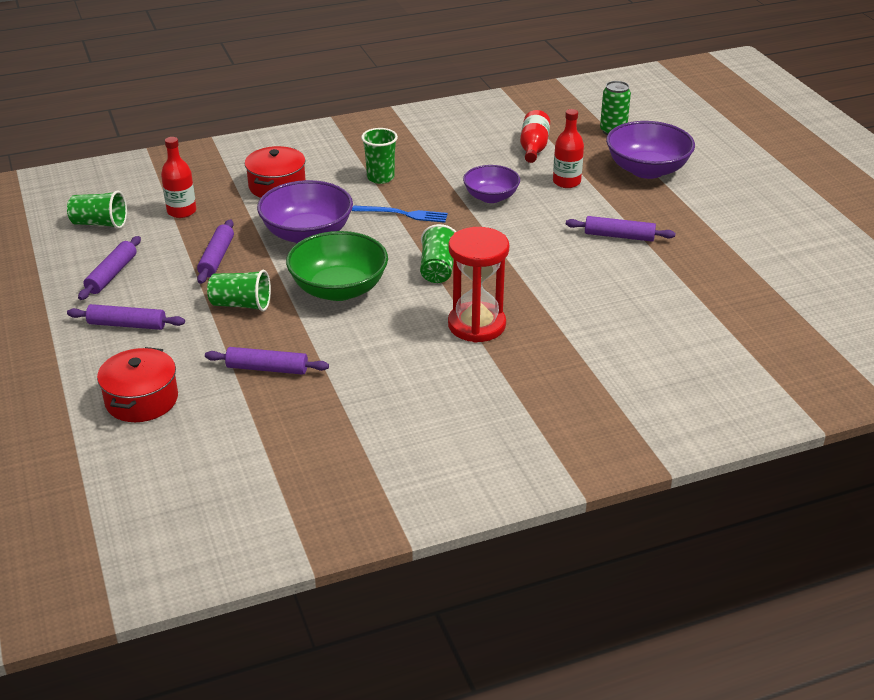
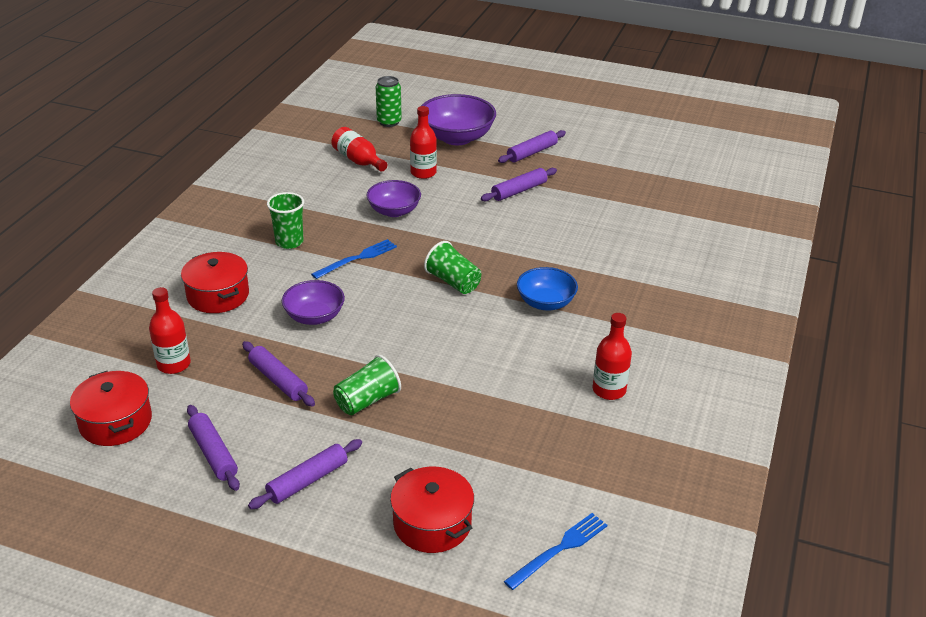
camera: 50 degrees left, 0 degrees up
green cup [67,191,127,229] -> red pot [70,371,152,446]
purple rolling pin [205,347,329,375] -> purple rolling pin moved to [498,130,566,163]
purple bowl [257,180,353,243] -> purple bowl [282,280,345,325], size x0.63
green bowl [286,231,388,301] -> none
red hourglass [448,227,509,343] -> blue bowl [517,267,578,310]
none -> blue fork [504,513,608,590]
none -> red bottle [593,313,632,400]

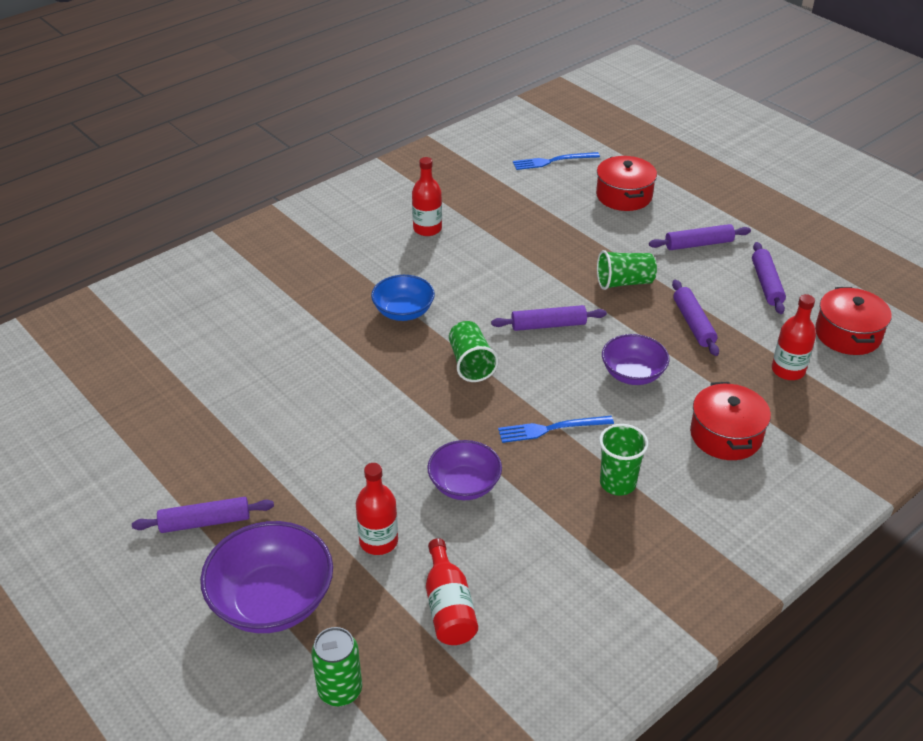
camera: 150 degrees left, 5 degrees up
purple rolling pin [481,168,557,201] -> purple rolling pin moved to [491,305,607,331]

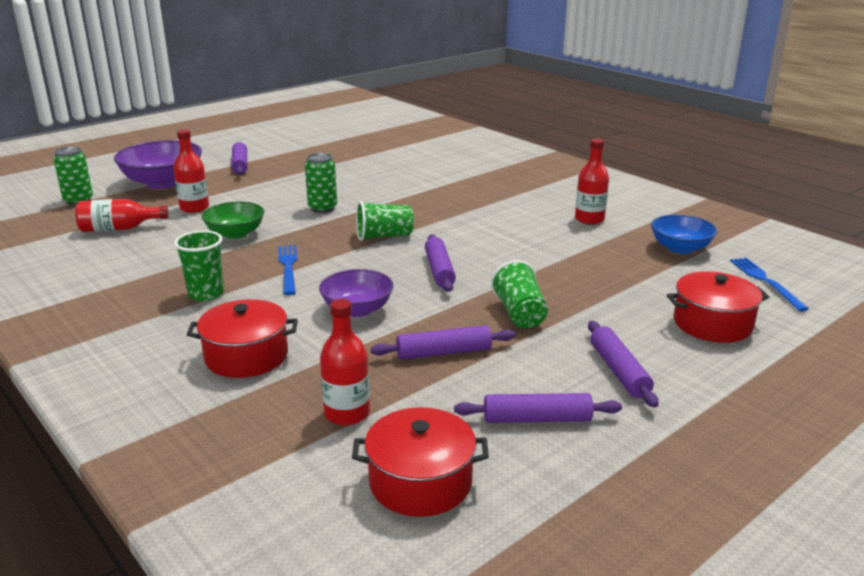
camera: 90 degrees right, 15 degrees down
blue bowl [371,275,435,321] -> blue bowl moved to [651,215,717,254]
purple bowl [427,440,502,500] -> green bowl [202,201,264,239]
none -> green can [305,153,337,213]

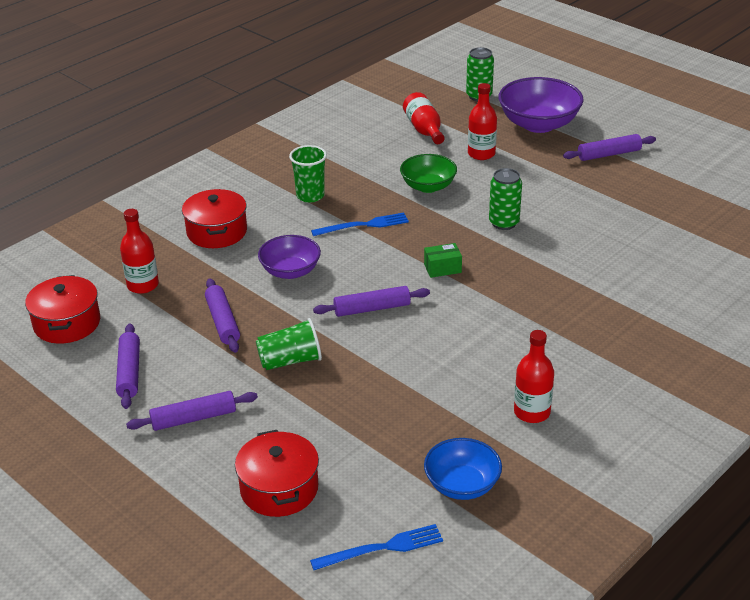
camera: 85 degrees right, 10 degrees up
green cup [356,201,414,241] -> green box [424,243,462,278]

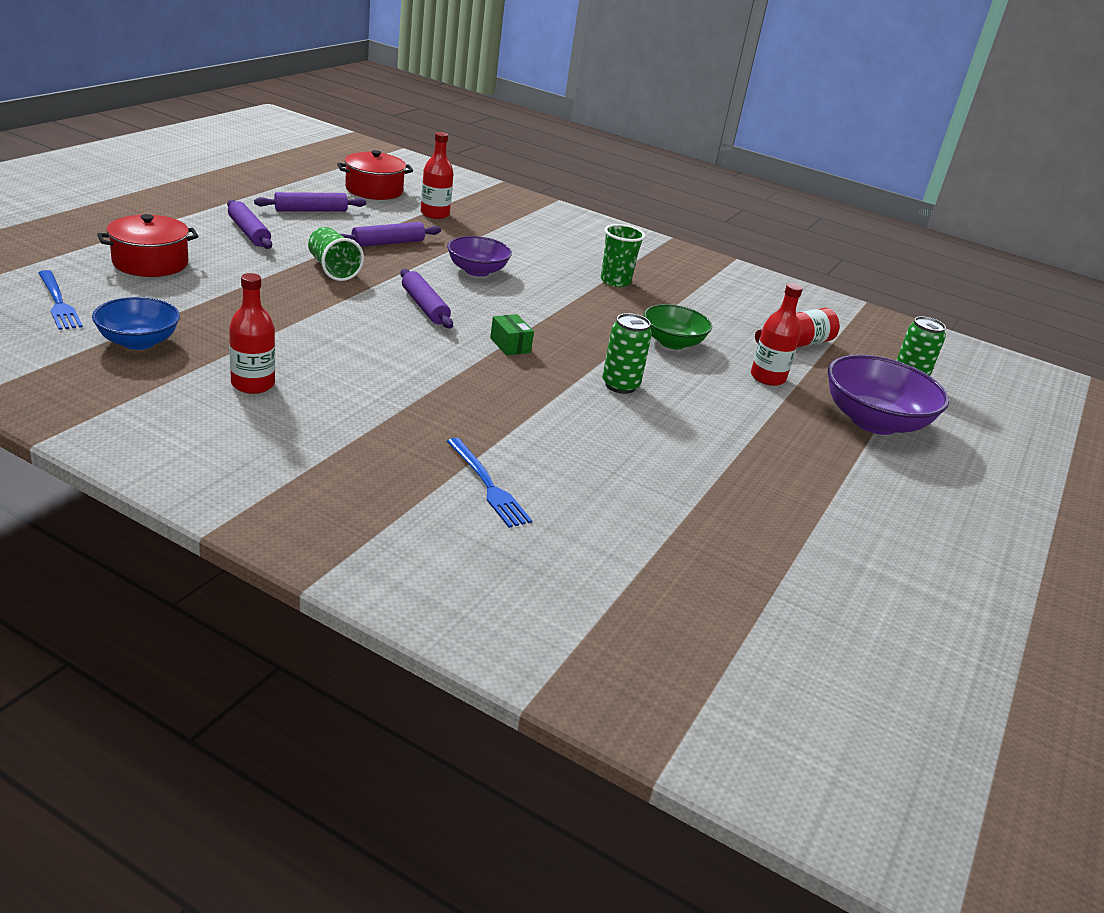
camera: 70 degrees right, 5 degrees down
red pot [182,189,247,248] -> none
blue fork [311,213,409,236] -> blue fork moved to [447,438,532,528]
purple rolling pin [563,134,656,161] -> none

